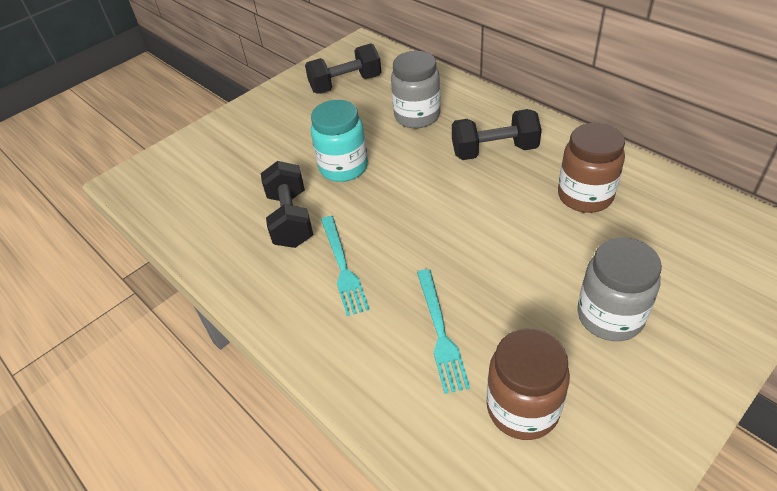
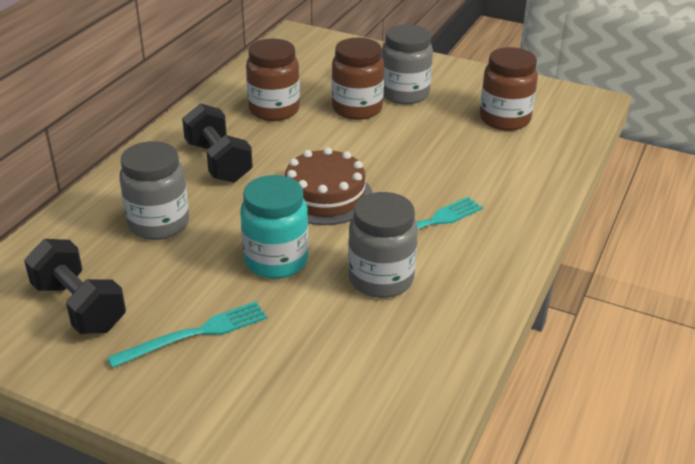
camera: 115 degrees left, 10 degrees down
black dumbbell [261,161,313,248] -> grey jar [348,192,418,298]
turquoise fork [417,269,470,394] -> turquoise fork moved to [107,301,267,368]
none -> brown cake [285,147,372,225]
none -> brown jar [332,38,384,120]

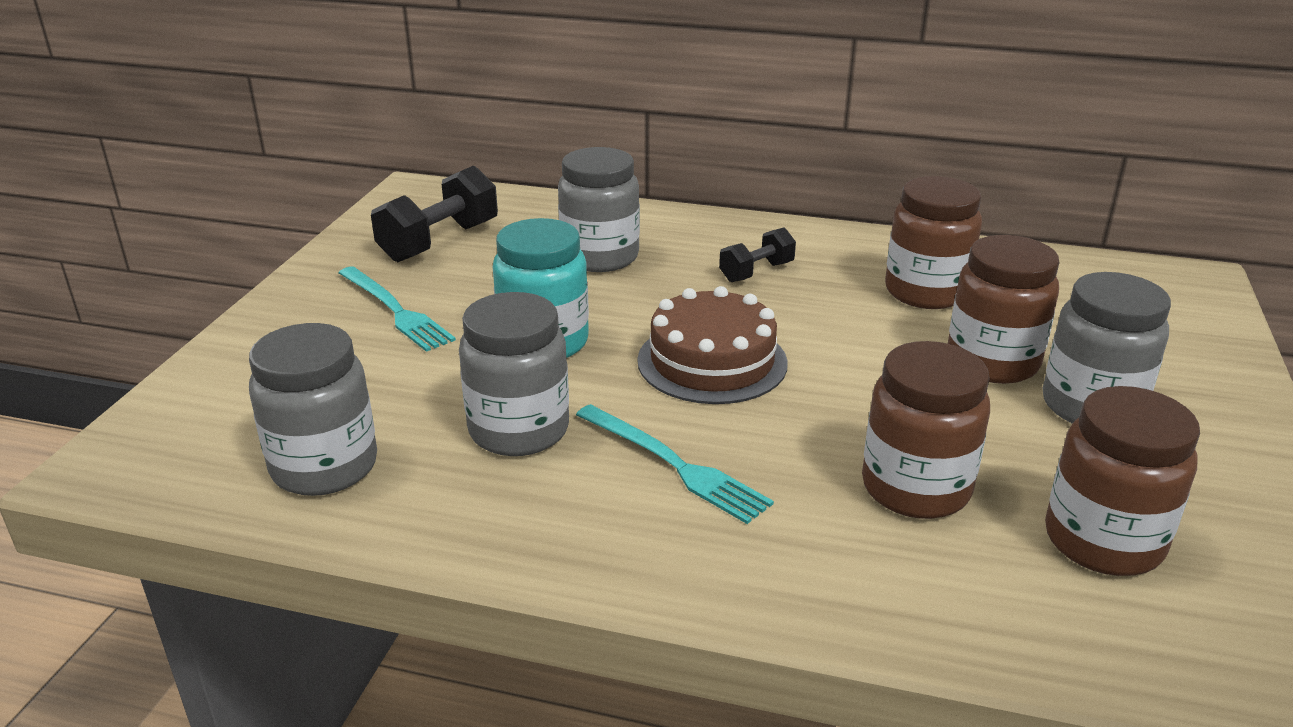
camera: 80 degrees right, 5 degrees down
black dumbbell [182,103,253,183] -> black dumbbell [719,228,796,282], size x0.59
none -> grey jar [249,323,377,496]
none -> brown jar [862,341,990,519]

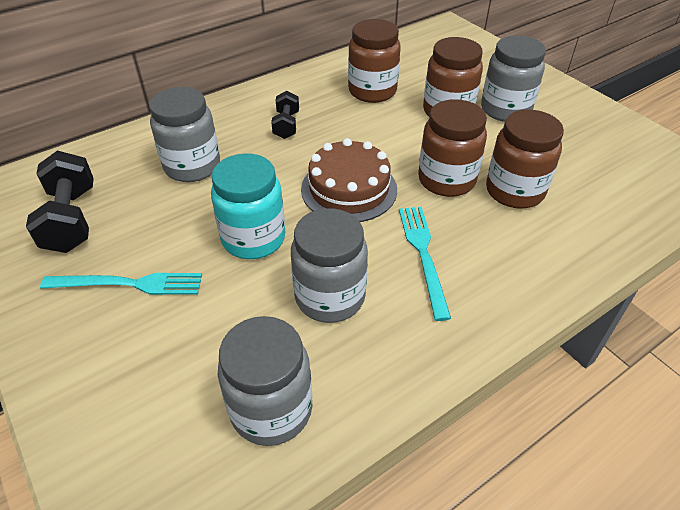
camera: 50 degrees left, 15 degrees up
turquoise fork [576,404,774,524] -> turquoise fork turned 90 degrees counterclockwise [399,207,451,321]
brown jar [1045,386,1200,576] -> brown jar moved to [418,99,487,197]

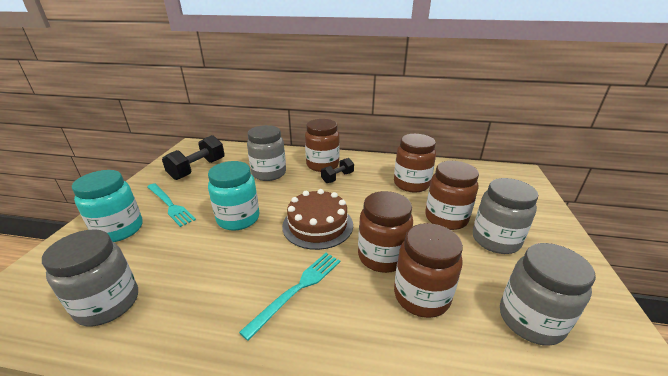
camera: 45 degrees right, 15 degrees down
grey jar [291,208,368,323] -> grey jar moved to [500,243,596,346]
none -> turquoise jar [72,170,143,242]
none -> brown jar [305,119,340,172]

